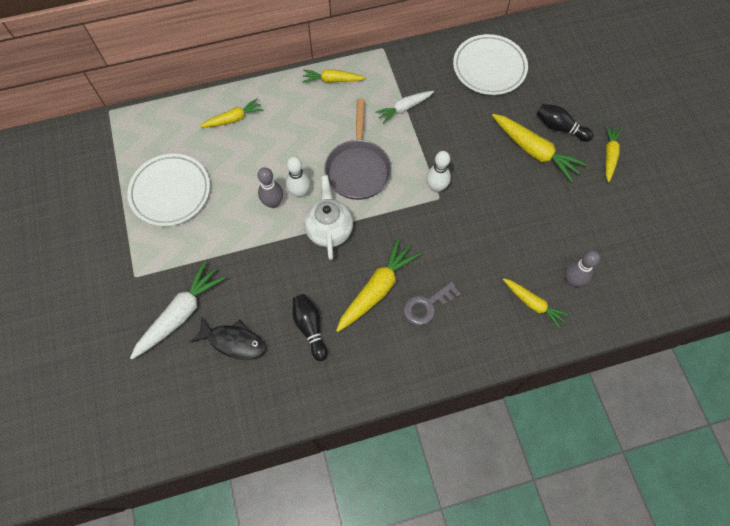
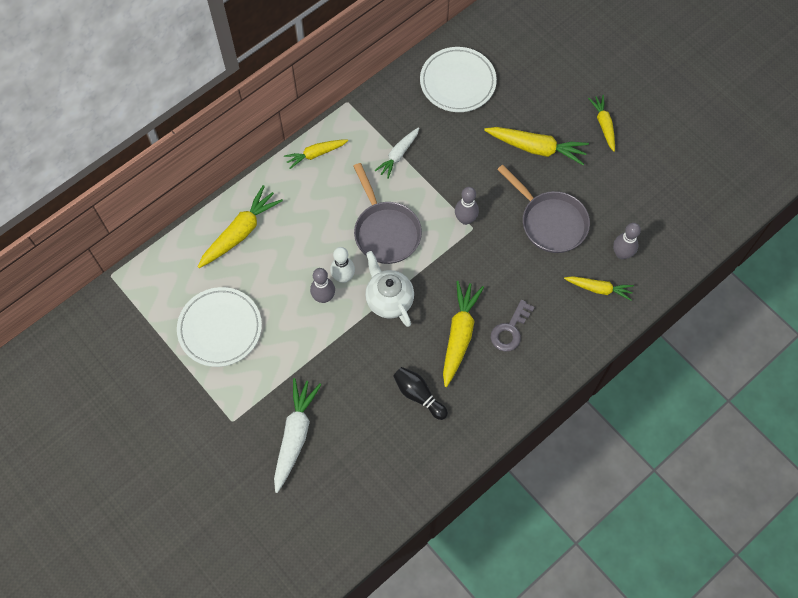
camera: 25 degrees left, 0 degrees up
black fish [190,317,266,360] -> none
yellow carrot [200,98,263,128] -> yellow carrot [198,185,283,268], size x1.59
white bowling pin [426,151,451,193] -> grey bowling pin [455,187,479,225]
black bowling pin [536,104,594,142] -> none
none -> grey pan [497,165,590,253]

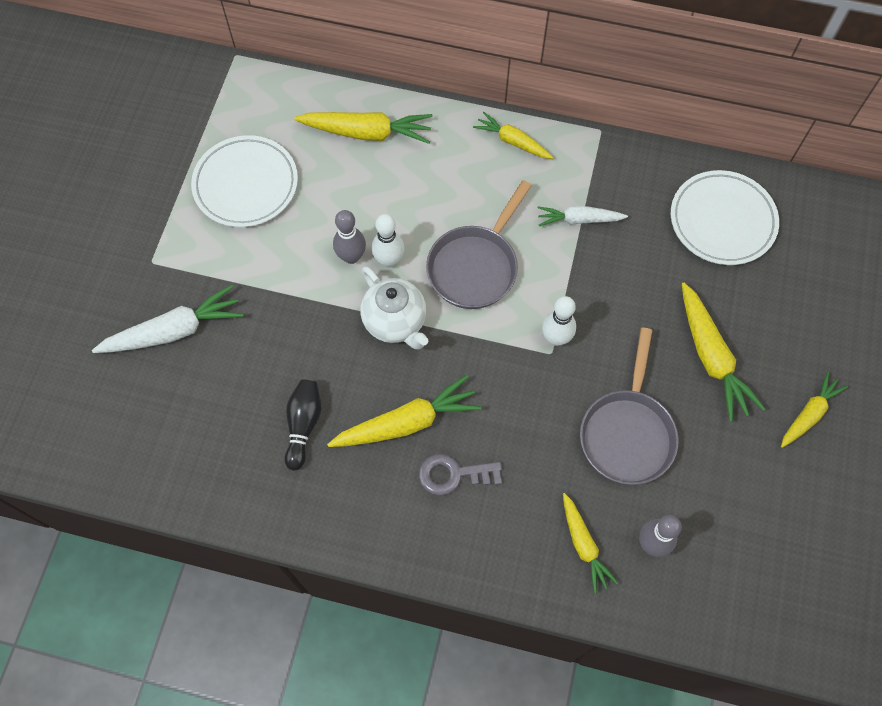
camera: 55 degrees right, 0 degrees up
white teapot [365,251,414,327] -> white teapot turned 120 degrees clockwise [360,266,428,349]
grey bowling pin [455,187,479,225] -> white bowling pin [542,296,576,346]

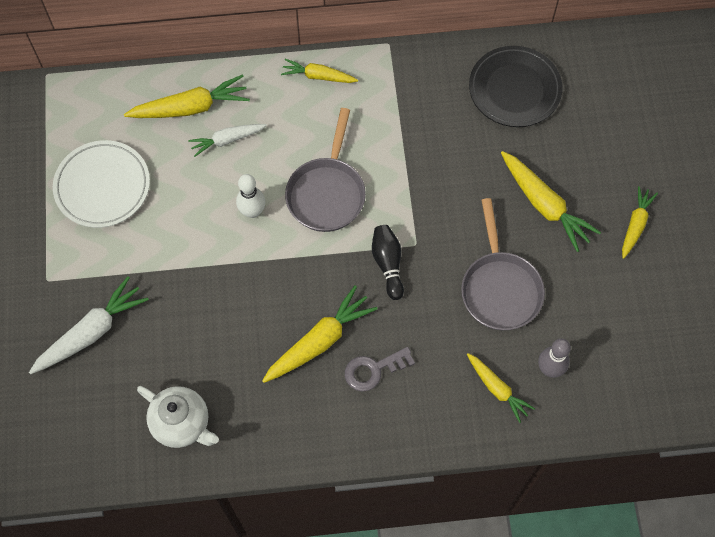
camera: 20 degrees left, 0 degrees up
black bowling pin [285,379,321,471] -> black bowling pin moved to [372,225,404,300]
grey bowling pin [333,210,366,264] -> none
white teapot [360,266,428,349] -> white teapot moved to [137,386,219,448]
white carrot [537,206,628,226] -> white carrot moved to [188,124,267,157]
white bowling pin [542,296,576,346] -> none
white plate [671,170,779,265] -> black plate [469,46,563,127]

